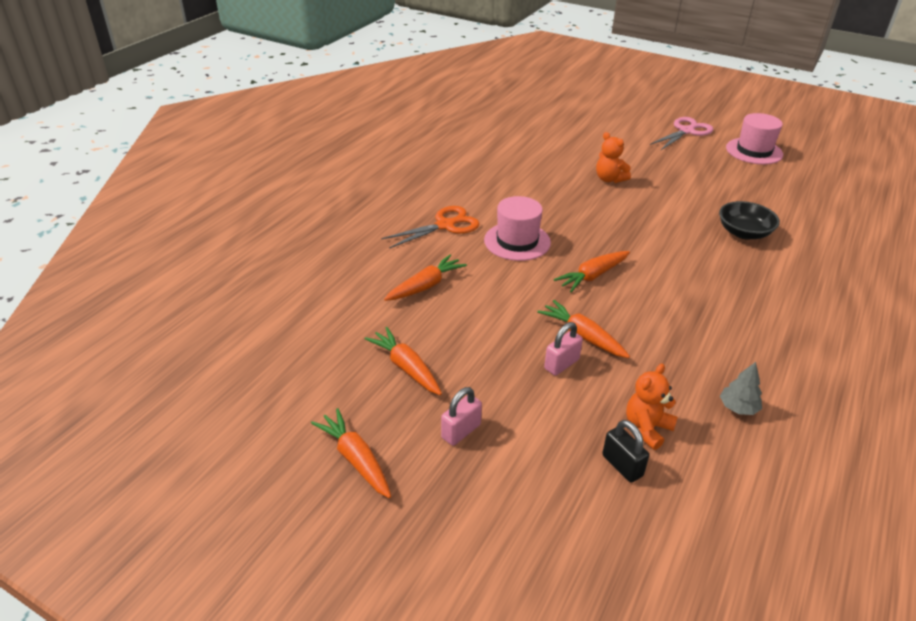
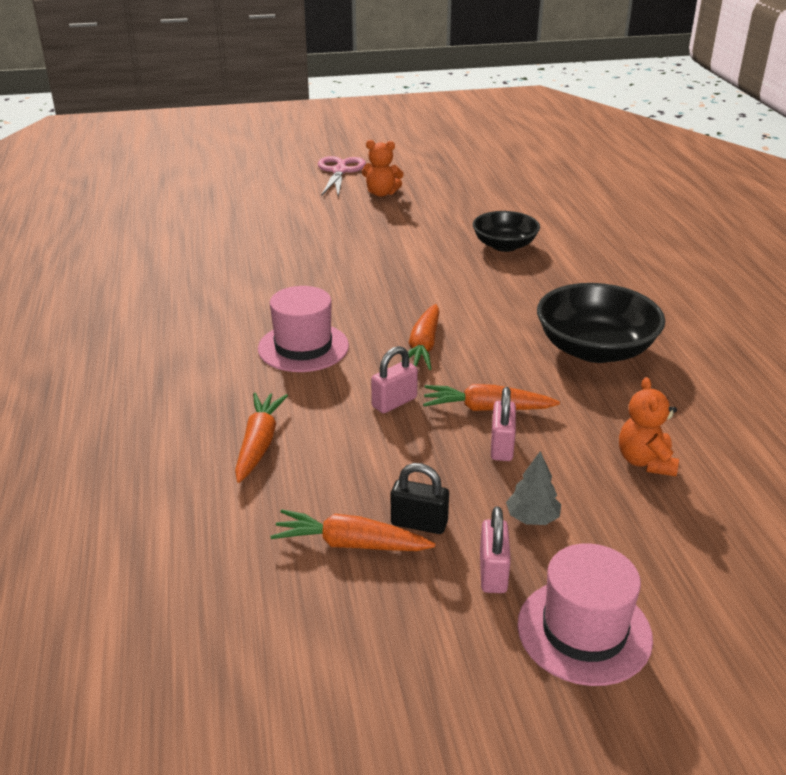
camera: 40 degrees left, 5 degrees down
orange carrot [311,408,391,498] -> none
orange scissors [381,206,479,248] -> none
orange teddy bear [596,132,631,183] -> orange teddy bear moved to [362,140,404,197]
black padlock [602,420,649,483] -> black padlock moved to [391,463,449,534]
grey tree [720,362,762,415] -> grey tree moved to [506,451,561,525]
pink hat [726,113,783,164] -> pink hat moved to [517,543,653,686]
none -> pink padlock [371,346,418,413]
none -> black bowl [537,283,665,363]

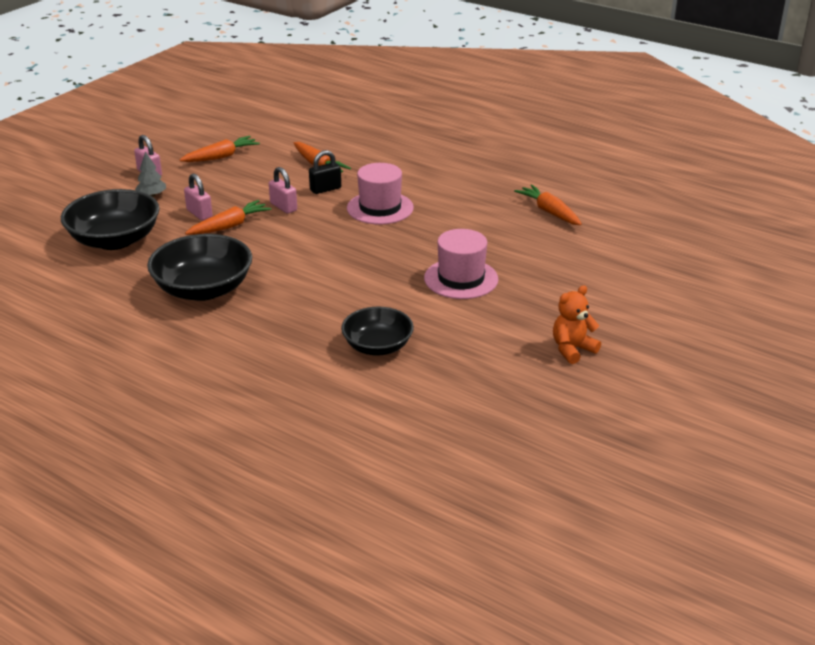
camera: 135 degrees right, 0 degrees up
pink scissors [318,156,366,197] -> none
pink padlock [371,346,418,413] -> pink padlock turned 45 degrees counterclockwise [269,167,297,214]
black padlock [391,463,449,534] -> black padlock moved to [309,150,341,194]
orange carrot [401,304,440,370] -> orange carrot moved to [514,184,582,225]
pink hat [517,543,653,686] -> pink hat moved to [424,229,499,299]
orange teddy bear [619,377,679,476] -> black bowl [61,189,160,250]

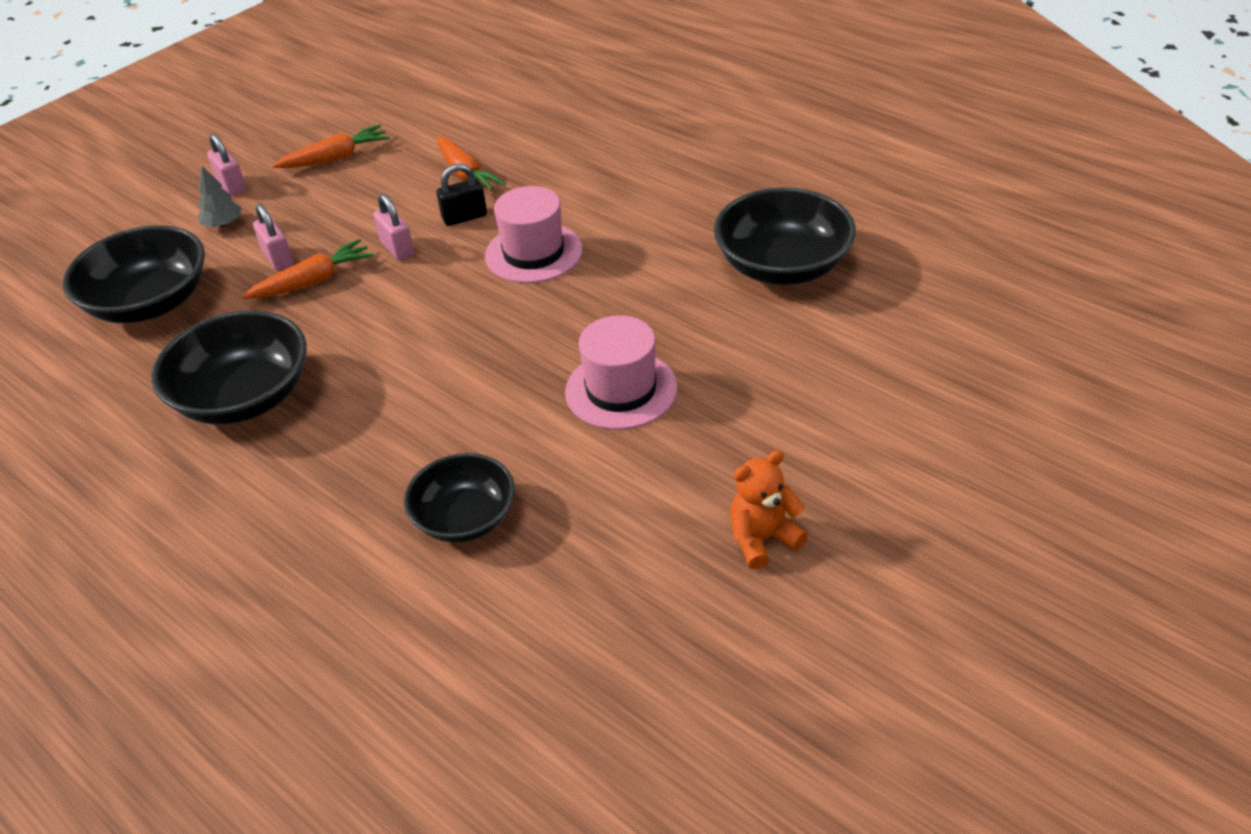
camera: 10 degrees right, 10 degrees up
orange carrot [514,184,582,225] -> black bowl [714,187,856,285]

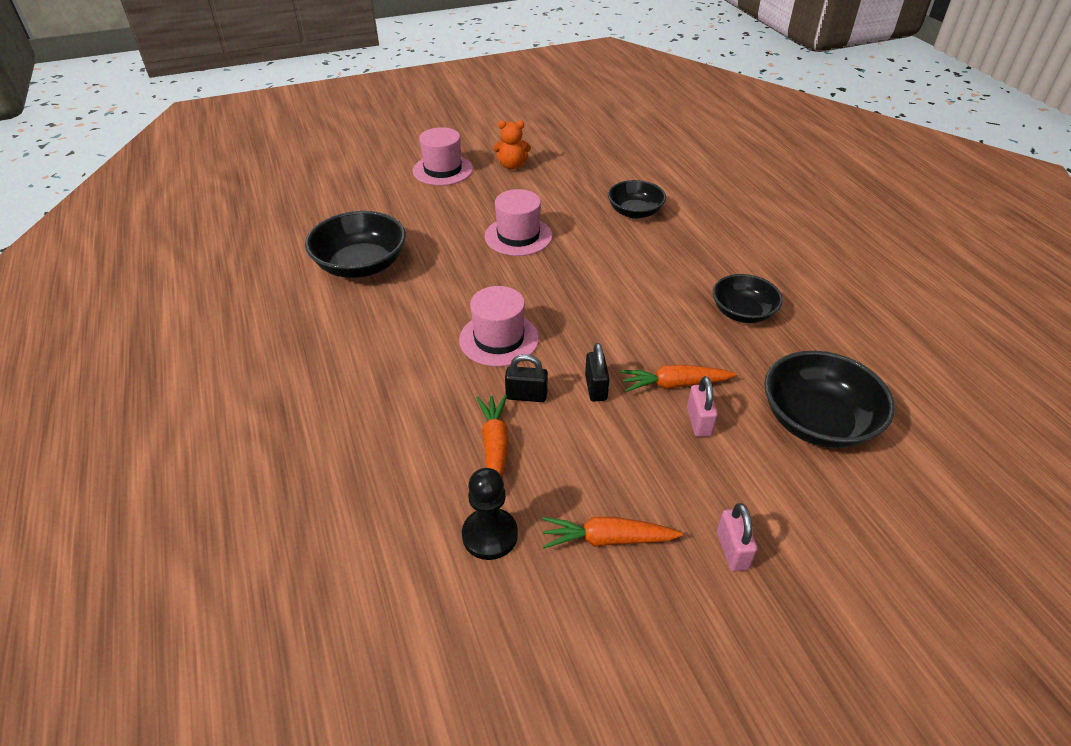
camera: 155 degrees left, 0 degrees up
black bowl [151,310,307,424] -> black bowl [713,274,783,323], size x0.65
grey tree [197,166,242,227] -> none
pink padlock [373,193,414,261] -> black padlock [585,343,610,402]
none -> pink hat [413,127,473,186]
none -> black pawn [462,468,518,560]

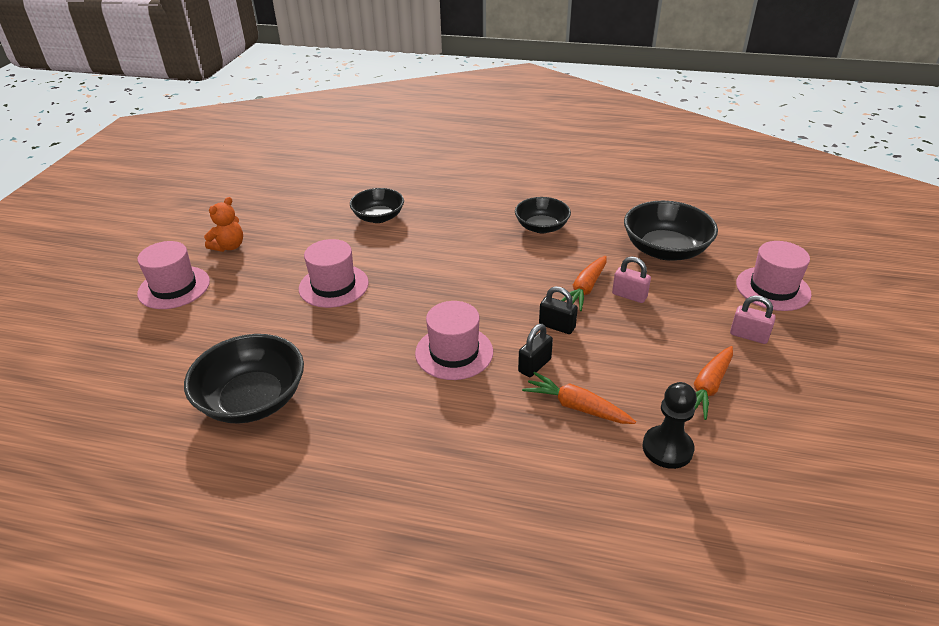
camera: 55 degrees left, 5 degrees down
none -> pink hat [736,241,812,311]

